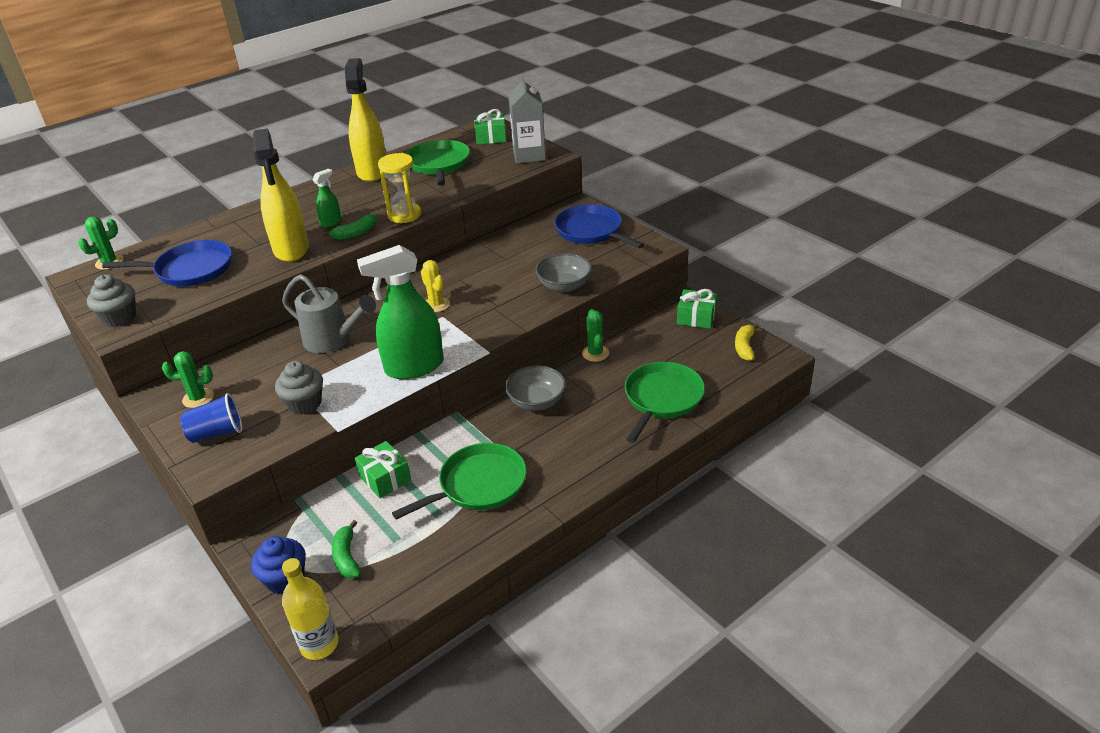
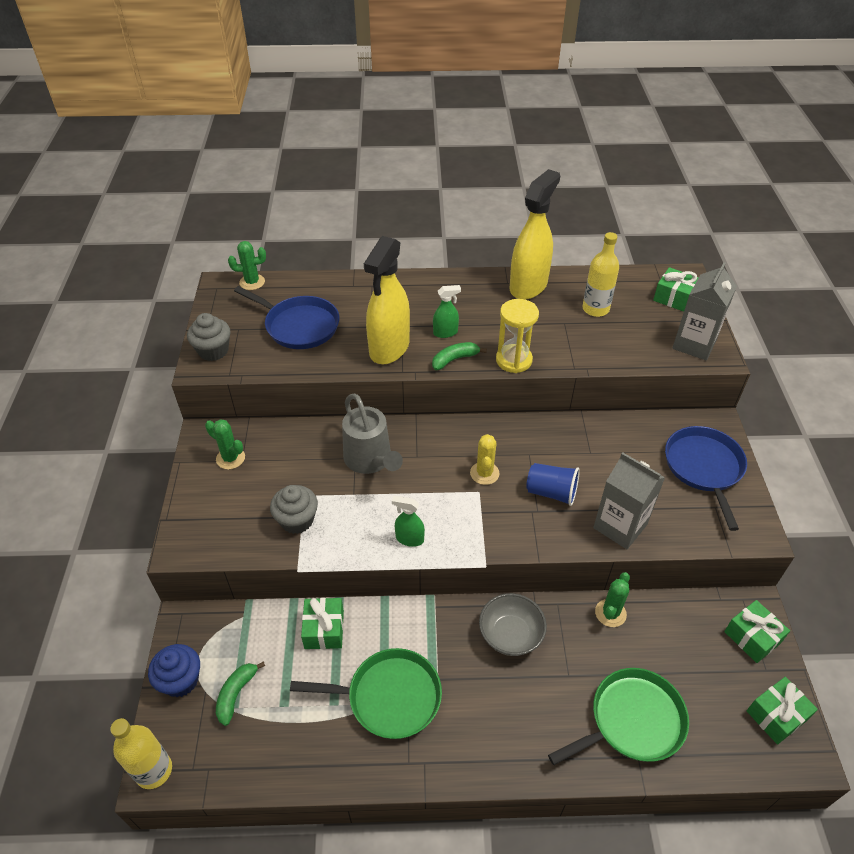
camera: 35 degrees right, 10 degrees up
blue cup [180,393,242,443] -> blue cup moved to [526,463,580,506]
green banana [323,214,377,240] -> green banana turned 150 degrees clockwise [432,342,487,370]
green spray bottle [357,245,444,379] -> green spray bottle [392,496,425,547], size x0.46
green pan [406,140,470,186] -> yellow bottle [583,232,619,317]
grey bowl [535,253,592,292] -> grey carton [593,452,665,549]
yellow banana [735,323,759,361] -> green gift [747,677,818,744]

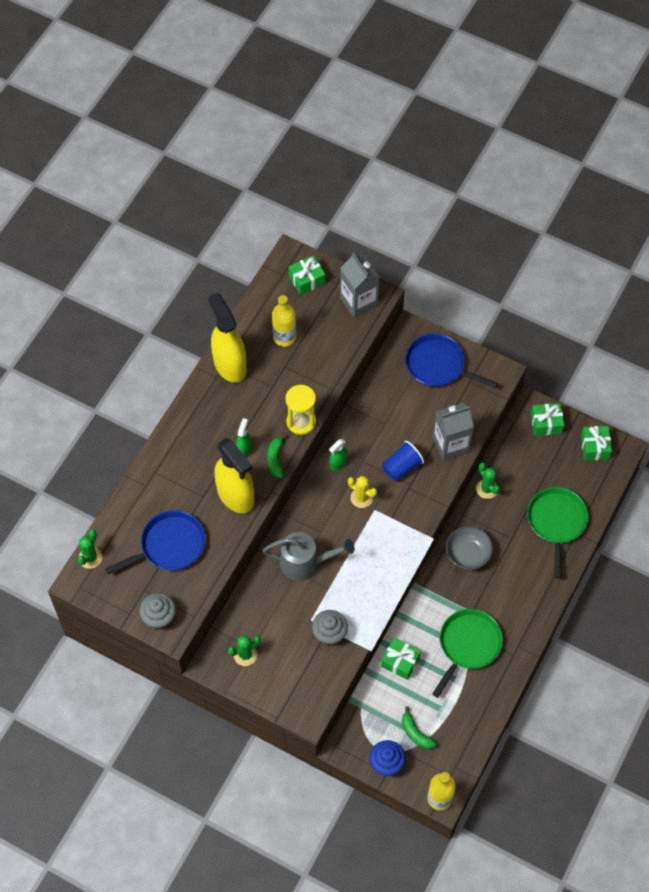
camera: 60 degrees left, 15 degrees up
green spray bottle [392,496,425,547] -> green spray bottle moved to [329,439,348,471]

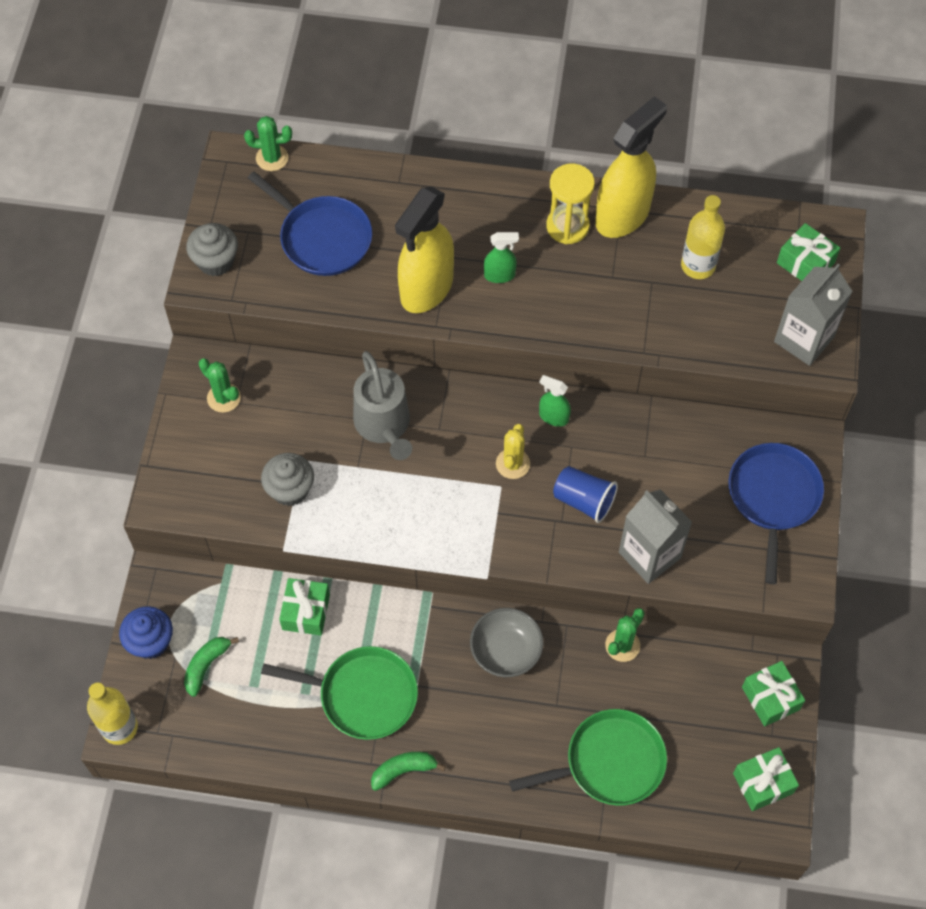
camera: 70 degrees right, 0 degrees up
green banana [267,433,287,478] -> green banana moved to [371,752,446,791]
yellow hourglass [285,384,316,435] -> yellow hourglass moved to [546,164,595,244]

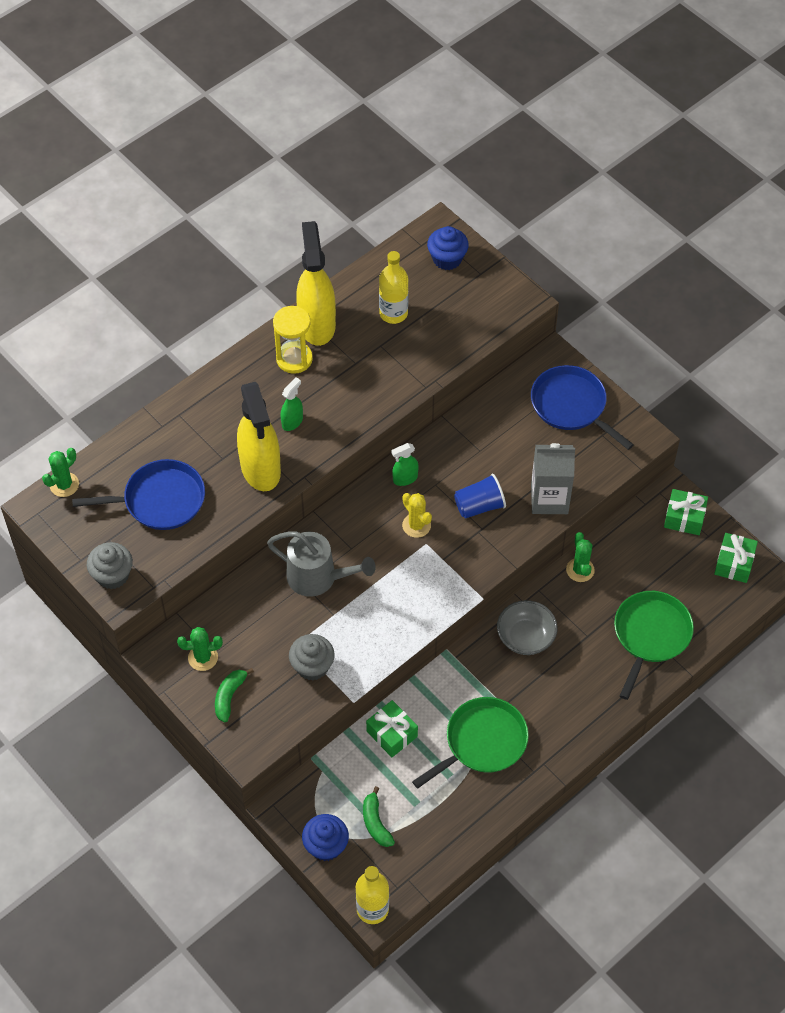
camera: 50 degrees left, 5 degrees down
green banana [371,752,446,791] -> green banana moved to [215,668,254,722]
grey carton [774,264,853,366] -> none
green gift [777,223,840,281] -> blue cupcake [427,226,469,270]

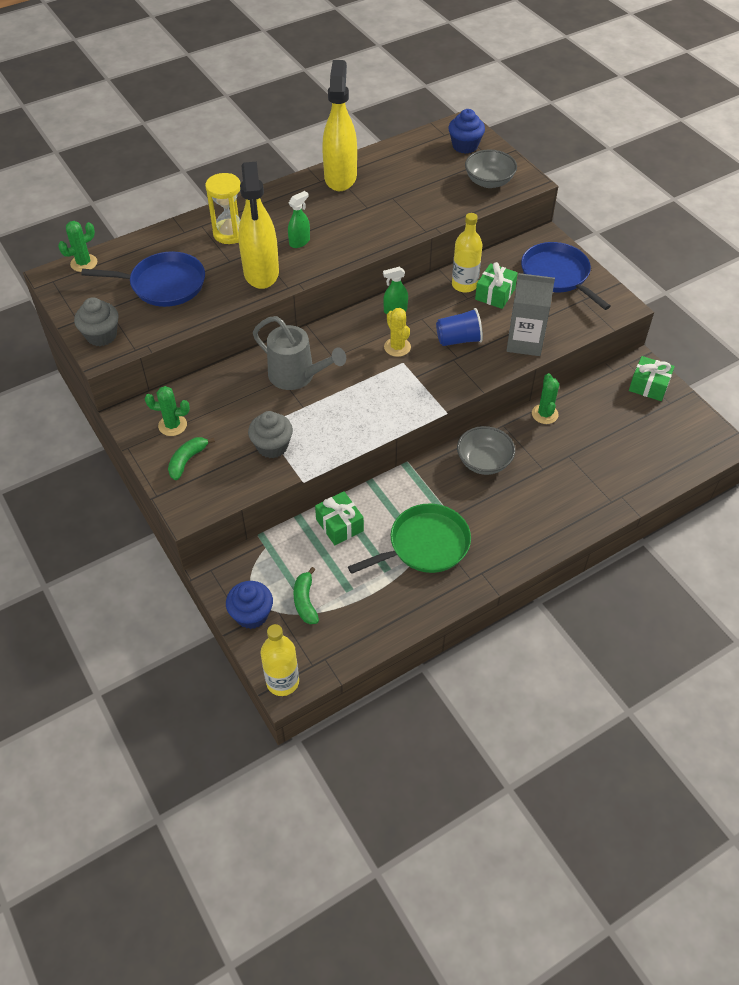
camera: 10 degrees right, 5 degrees down
yellow hourglass [273,306,313,374] -> yellow hourglass moved to [205,173,241,244]
yellow bottle [379,251,408,324] -> yellow bottle moved to [452,213,482,293]
green pan [614,591,694,700] -> none
green gift [714,533,758,583] -> green gift moved to [475,262,518,309]
none -> grey bowl [465,150,517,188]

